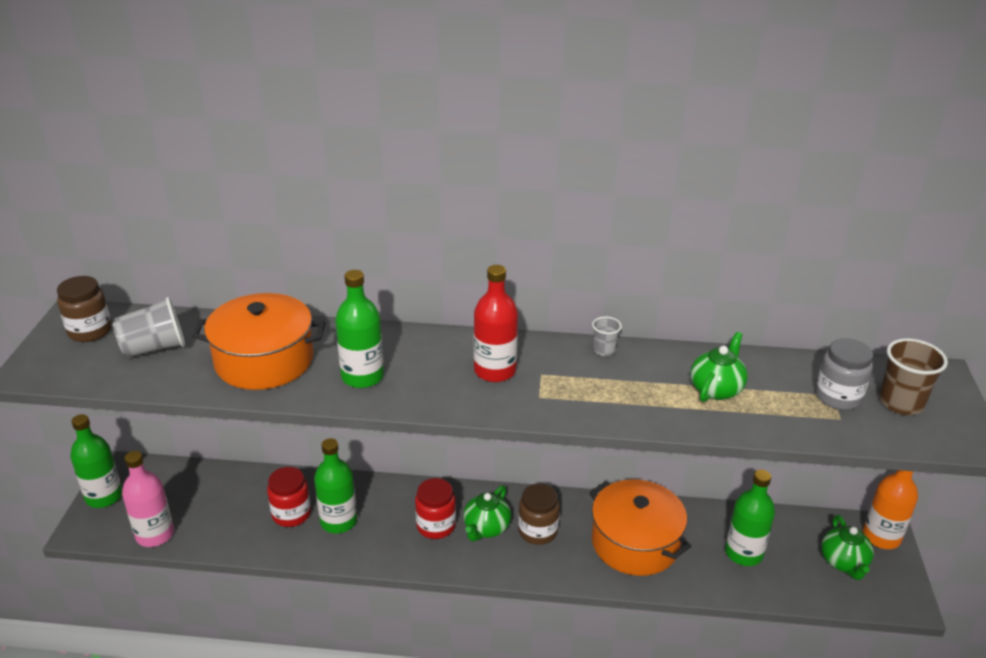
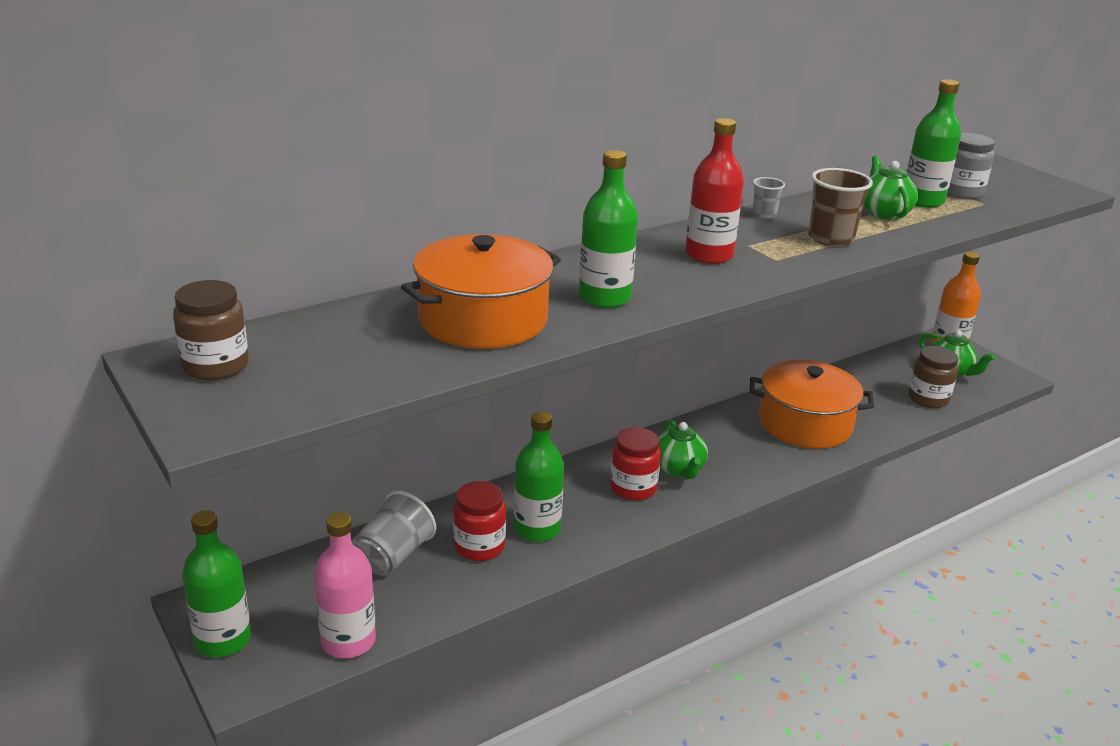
camera: 40 degrees left, 5 degrees down
grey cup [113,297,185,358] -> grey cup moved to [352,491,436,576]
brown jar [518,483,560,545] -> brown jar moved to [908,346,958,408]
green bottle [725,470,775,566] -> green bottle moved to [907,79,961,208]
brown cup [879,338,948,415] -> brown cup moved to [808,168,873,247]

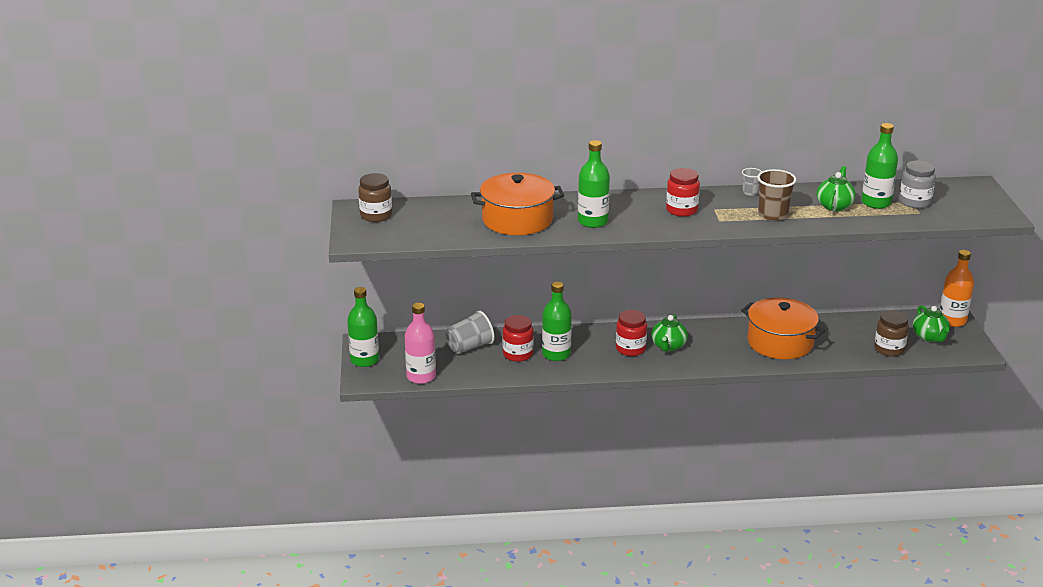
camera: 30 degrees right, 0 degrees up
red bottle [685,118,744,264] -> red jar [666,168,700,217]

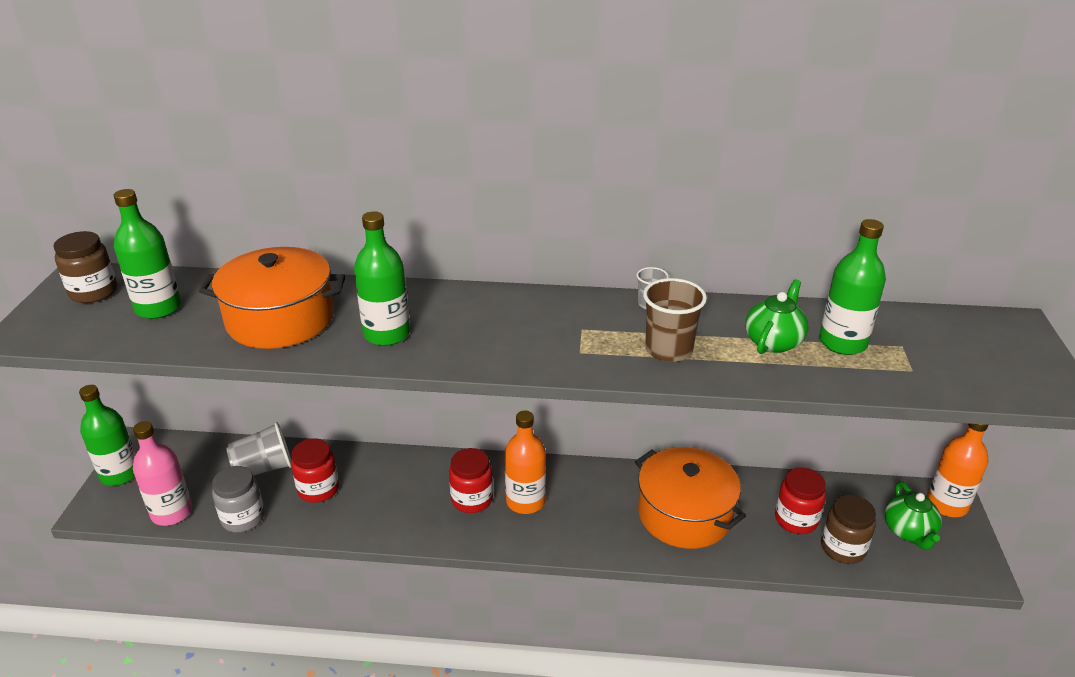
camera: 10 degrees right, 5 degrees up
green bottle [542,282,572,361] -> green bottle moved to [113,189,181,319]
green teapot [651,314,688,352] -> orange bottle [505,410,546,514]
red jar [666,168,700,217] -> red jar moved to [775,467,826,534]
grey jar [899,160,936,208] -> grey jar moved to [212,466,265,533]

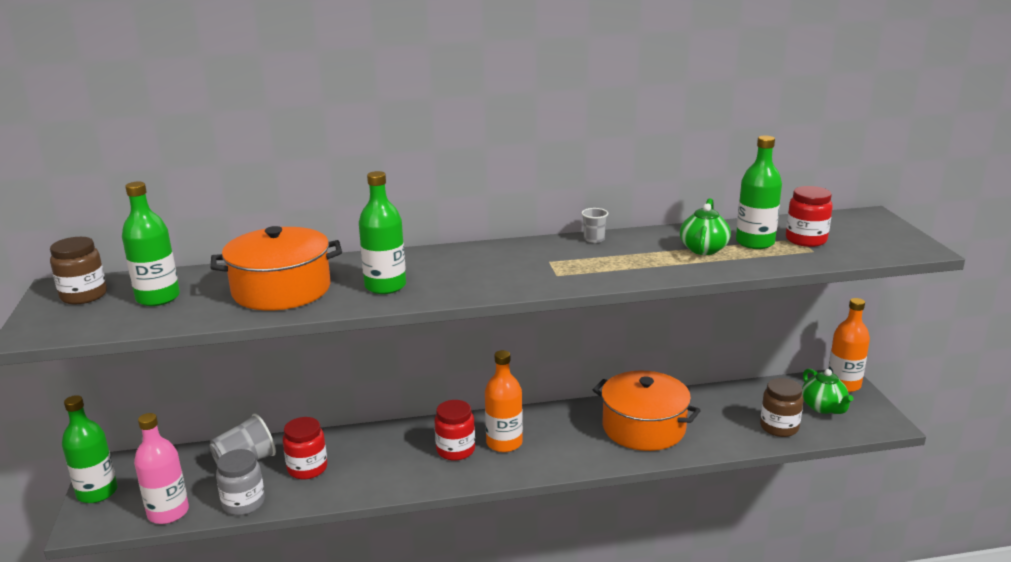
camera: 15 degrees left, 10 degrees down
brown cup [643,278,707,362] -> none
red jar [775,467,826,534] -> red jar moved to [786,186,833,247]

